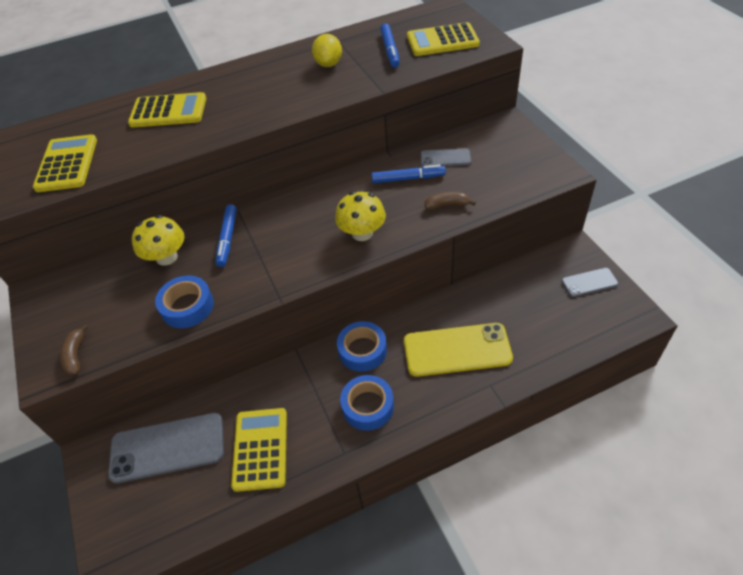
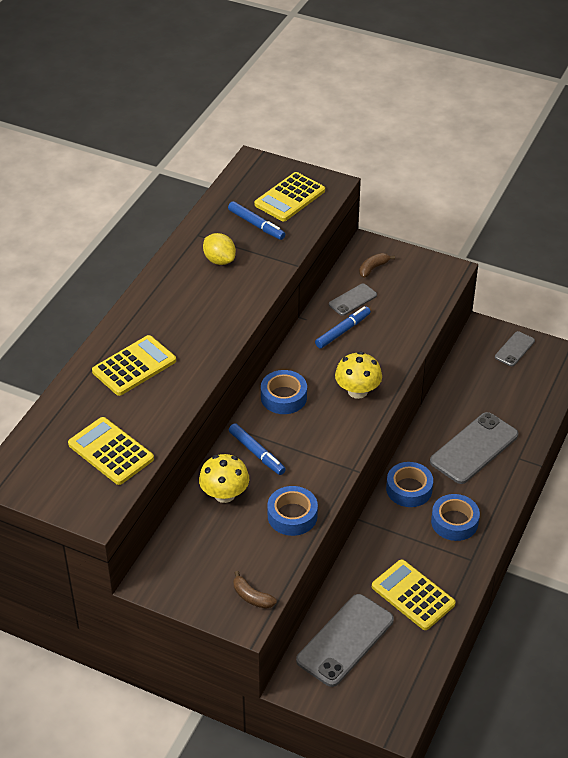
camera: 45 degrees left, 5 degrees down
yellow phone [404,323,513,377] -> grey phone [430,412,518,484]
brown banana [424,192,476,210] -> brown banana moved to [359,253,395,278]
none -> blue tape [261,370,307,414]

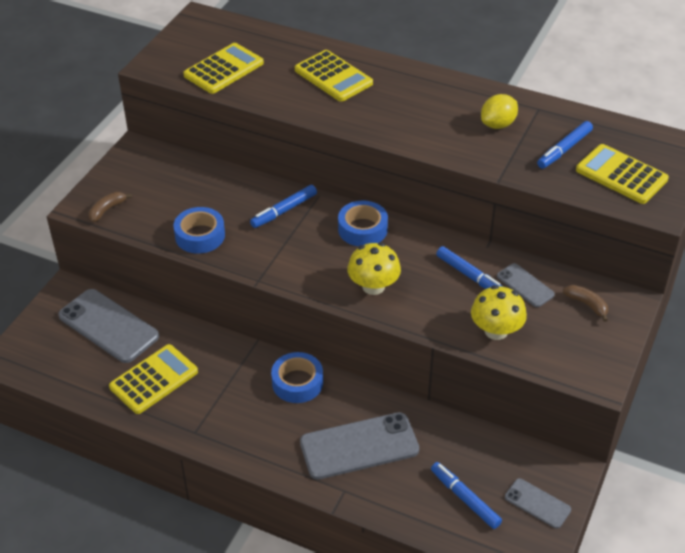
camera: 90 degrees right, 0 degrees up
yellow mushroom [199,454,249,503] -> yellow mushroom moved to [471,285,527,340]
grey phone [430,412,518,484] -> grey phone turned 60 degrees counterclockwise [300,412,419,479]
blue tape [431,494,480,541] -> none
none -> blue marker [431,462,502,529]

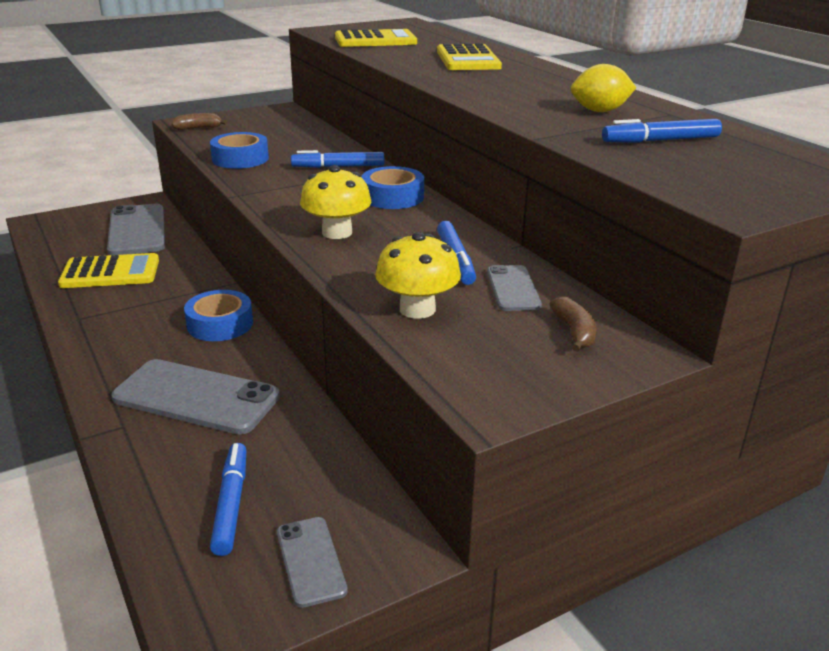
camera: 35 degrees right, 15 degrees down
yellow calculator [576,144,669,204] -> none

